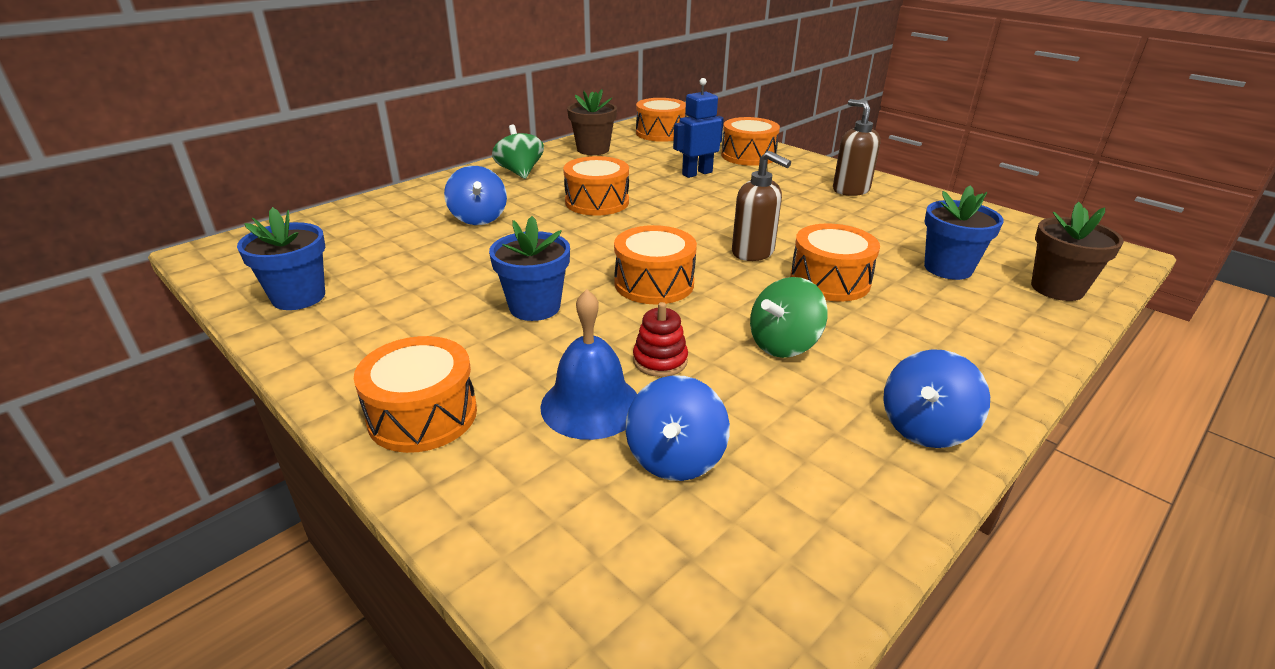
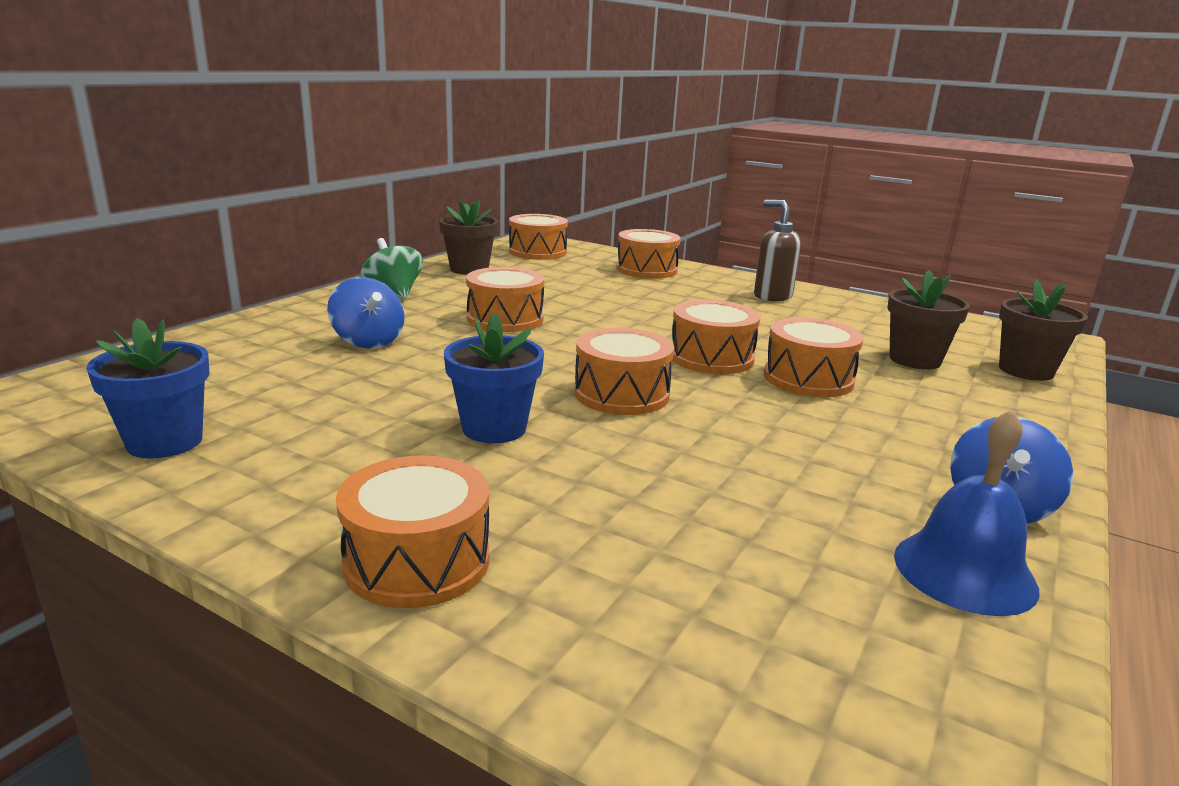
camera: 15 degrees left, 10 degrees down
blue bell [540,289,637,440] -> blue bell moved to [894,410,1040,616]
blue spinning top [625,375,730,481] -> none
red stacking toy [633,302,688,377] -> none
blue robot [673,78,724,178] -> none
brown soap dispenser [732,151,791,261] -> orange drum [672,300,760,374]
green spinning top [750,277,828,358] -> none
blue flower pot [924,185,1003,280] -> brown flower pot [887,270,970,369]

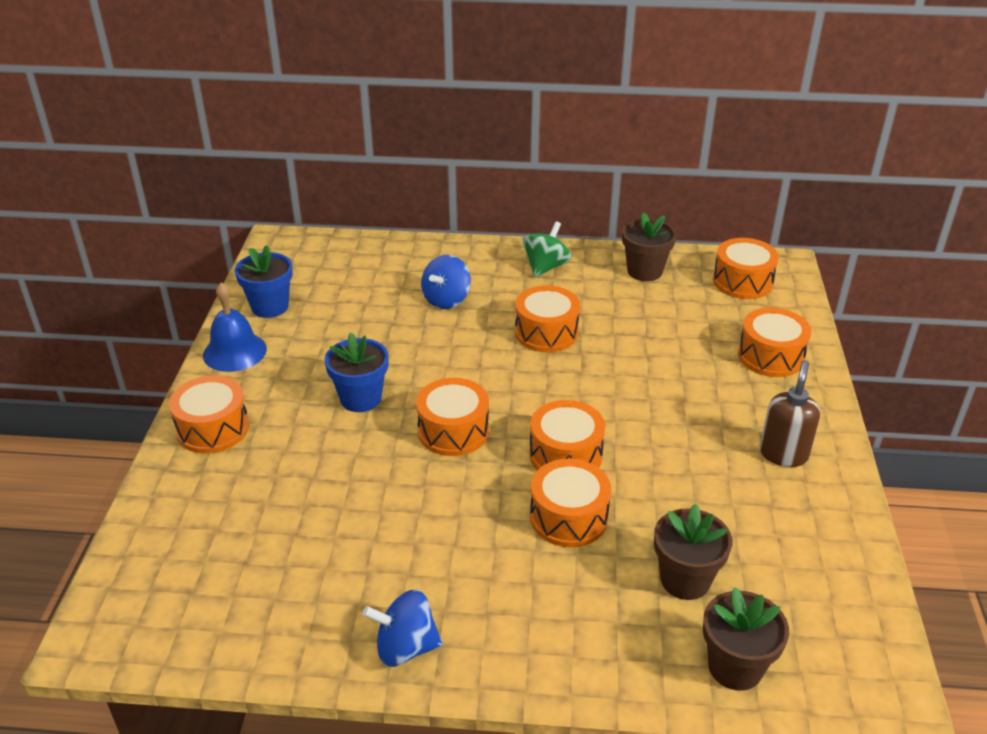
camera: 65 degrees right, 15 degrees up
blue bell [894,410,1040,616] -> blue bell moved to [203,283,267,372]

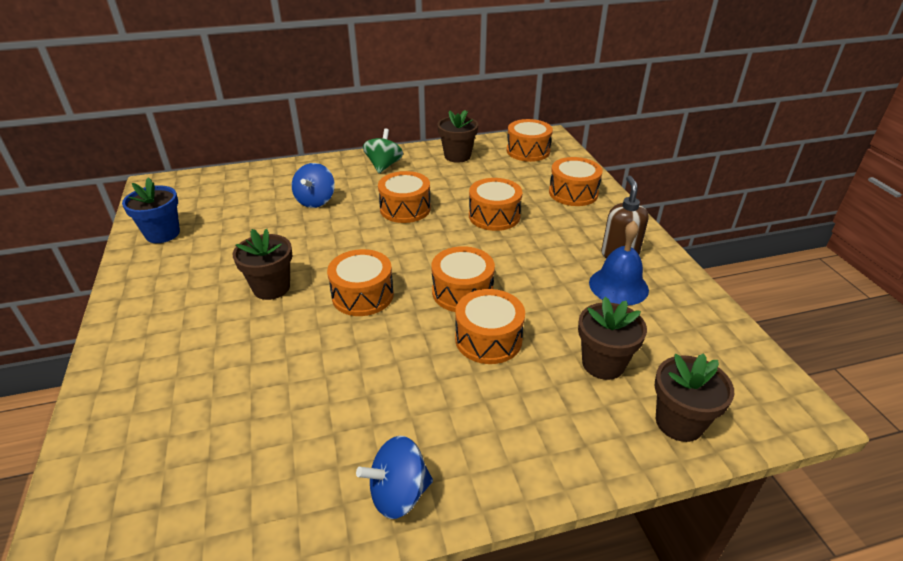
camera: 20 degrees left, 0 degrees up
orange drum [169,375,249,454] -> orange drum moved to [469,178,522,231]
blue bell [203,283,267,372] -> blue bell moved to [589,221,649,305]
blue flower pot [325,332,389,412] -> brown flower pot [233,229,292,300]

